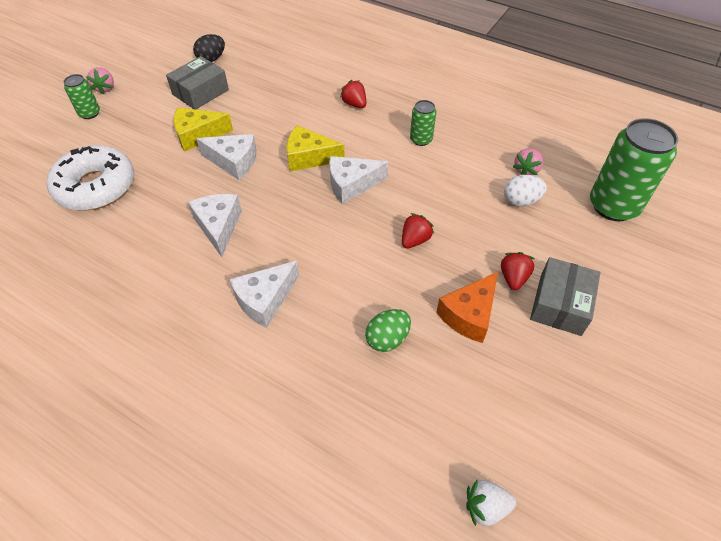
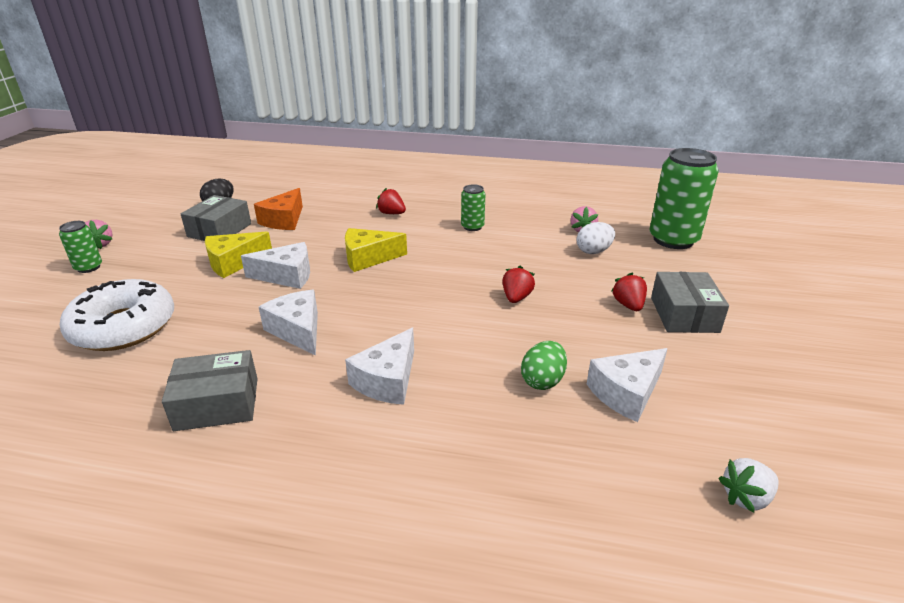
camera: 20 degrees left, 20 degrees down
white cheese [329,156,388,204] -> white cheese moved to [587,348,668,422]
orange cheese [436,272,498,343] -> orange cheese moved to [254,188,303,230]
none -> grey box [162,350,258,431]

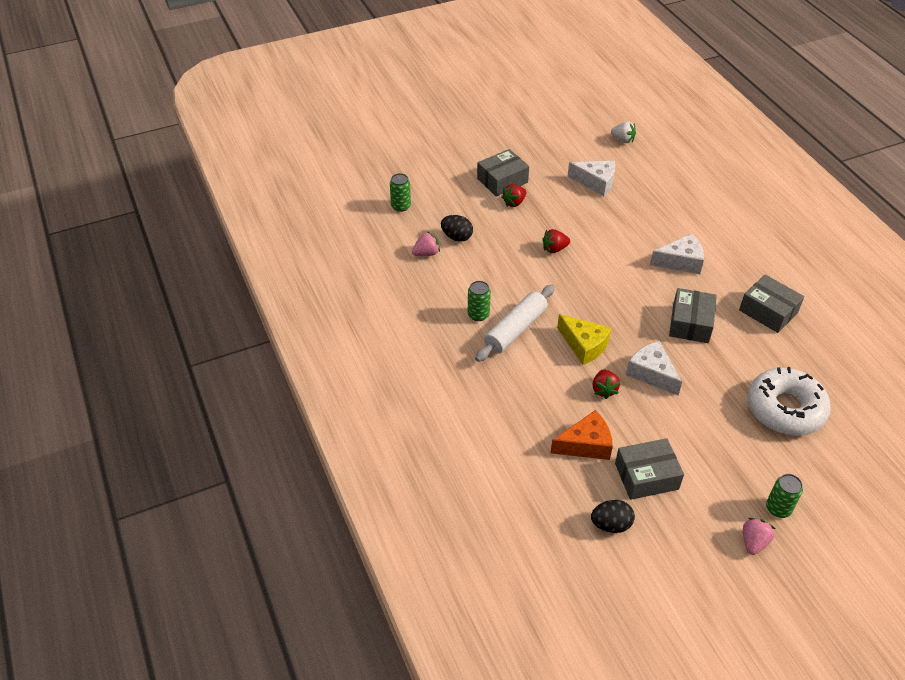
camera: 125 degrees left, 15 degrees up
yellow cheese [205,231,272,278] -> none
white cheese [259,290,318,356] -> grey box [669,288,717,343]
red strawberry [376,188,406,214] -> red strawberry moved to [592,369,620,399]
green egg [521,341,567,390] -> none
white egg [577,222,615,254] -> black egg [441,215,473,242]
green can [649,148,719,249] -> green can [390,173,411,212], size x0.49
none -> white rolling pin [475,285,555,362]

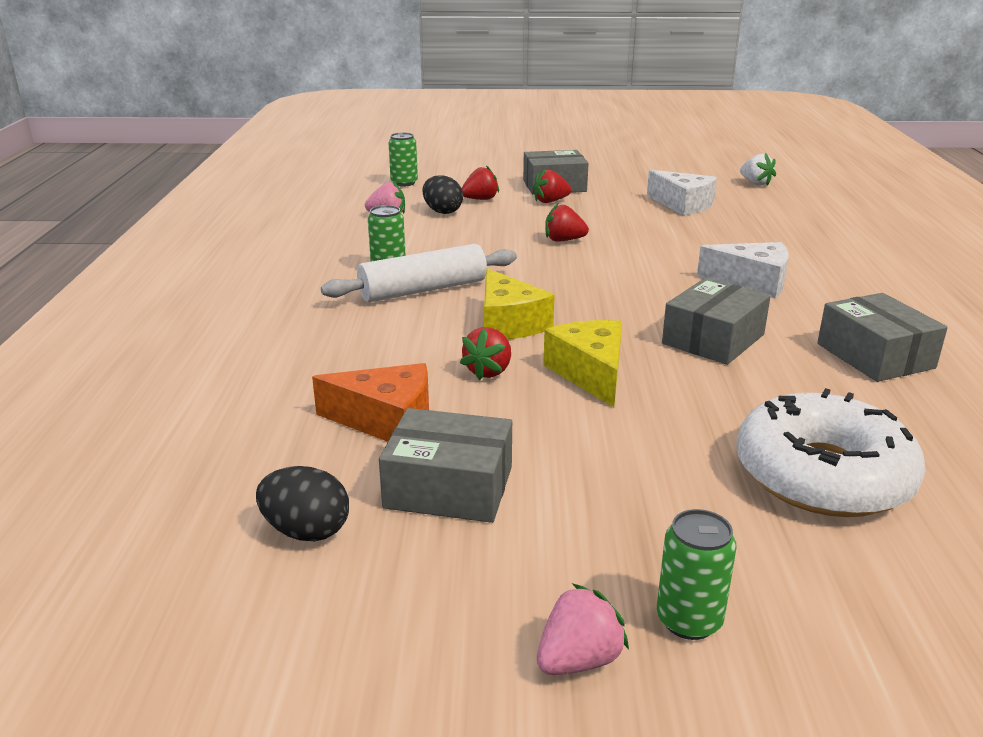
camera: 25 degrees right, 20 degrees down
white cheese [626,341,682,396] -> yellow cheese [543,320,622,407]
none -> red strawberry [462,165,499,200]

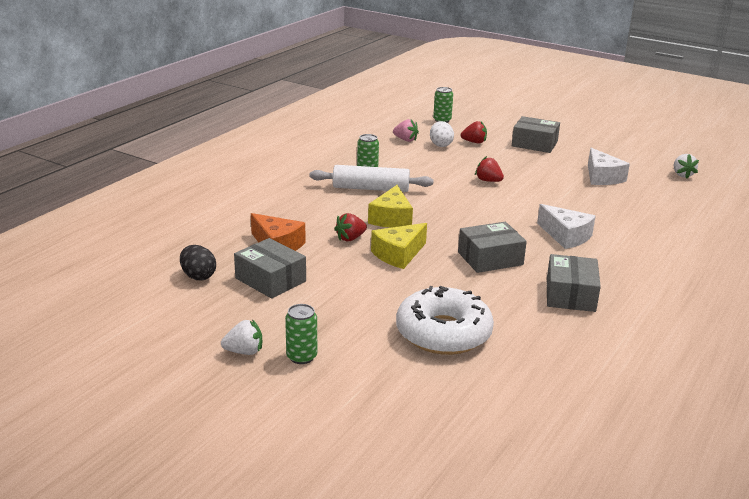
camera: 30 degrees right, 0 degrees up
black egg [422,175,463,214] -> white egg [430,121,454,147]
red strawberry [533,169,571,203] -> none
pink strawberry [537,583,629,675] -> white strawberry [221,319,262,355]
yellow cheese [543,320,622,407] -> yellow cheese turned 150 degrees counterclockwise [371,223,427,269]

